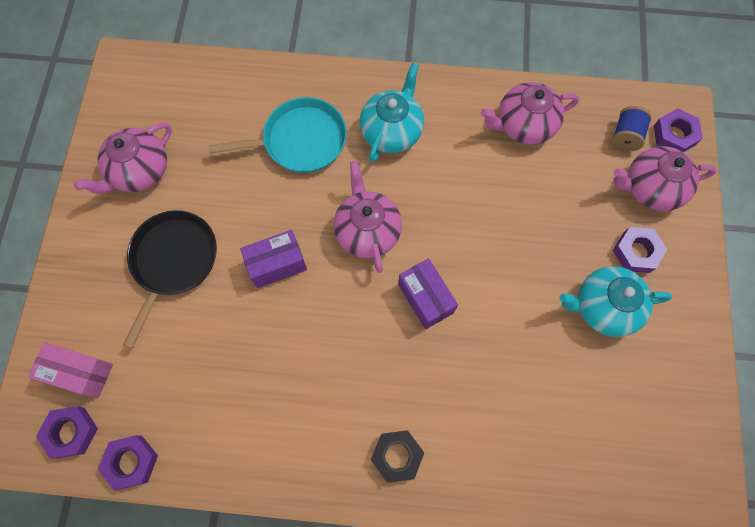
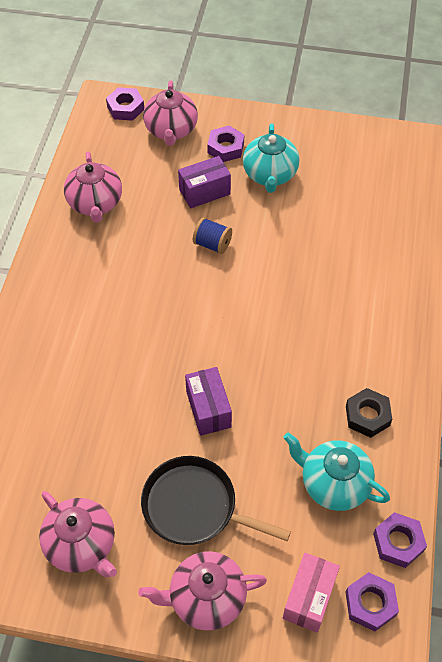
camera: 85 degrees left, 15 degrees down
turquoise pan [208,97,347,173] -> none
pink teapot [333,161,402,273] -> pink teapot moved to [138,551,267,631]
turquoise teapot [360,63,424,162] -> turquoise teapot moved to [284,433,390,511]
black nut [371,430,424,483] -> black nut moved to [346,388,392,438]
purple box [398,258,458,329] -> purple box moved to [178,156,231,208]
blue spool [612,106,652,151] -> blue spool moved to [193,217,232,254]

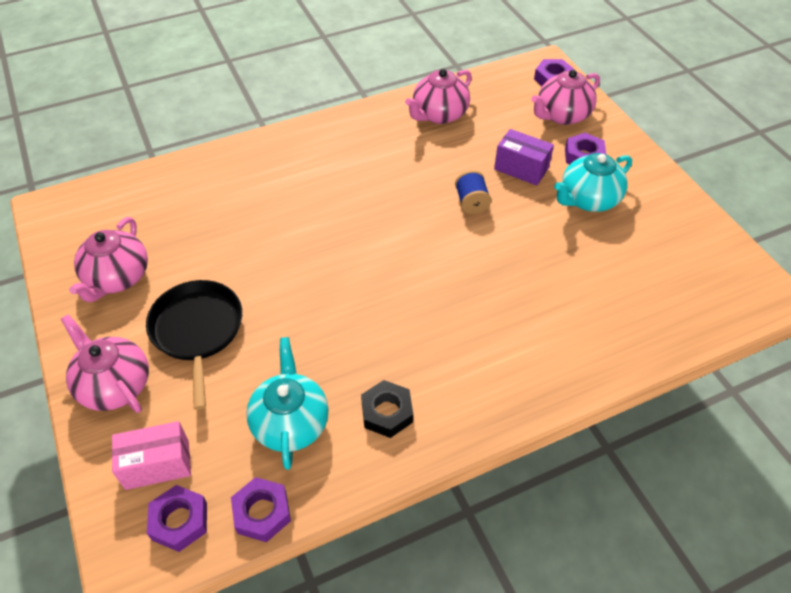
camera: 55 degrees right, 5 degrees down
purple box [185,367,232,436] -> none

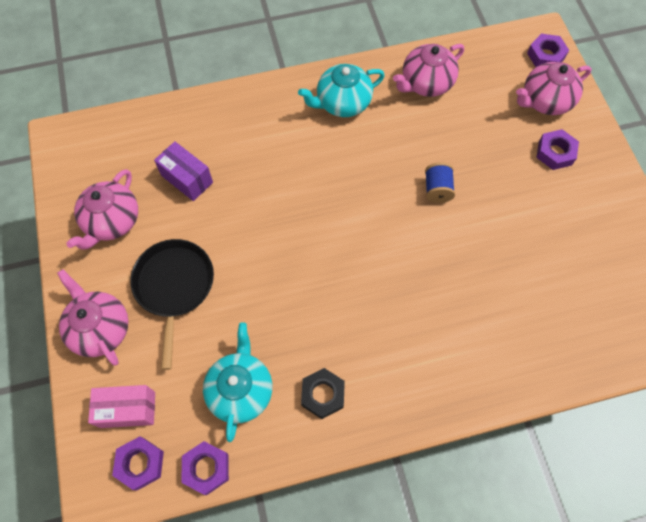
camera: 10 degrees right, 15 degrees up
purple box [494,129,554,186] -> purple box moved to [154,141,213,201]
turquoise teapot [554,153,632,212] -> turquoise teapot moved to [298,64,385,117]

